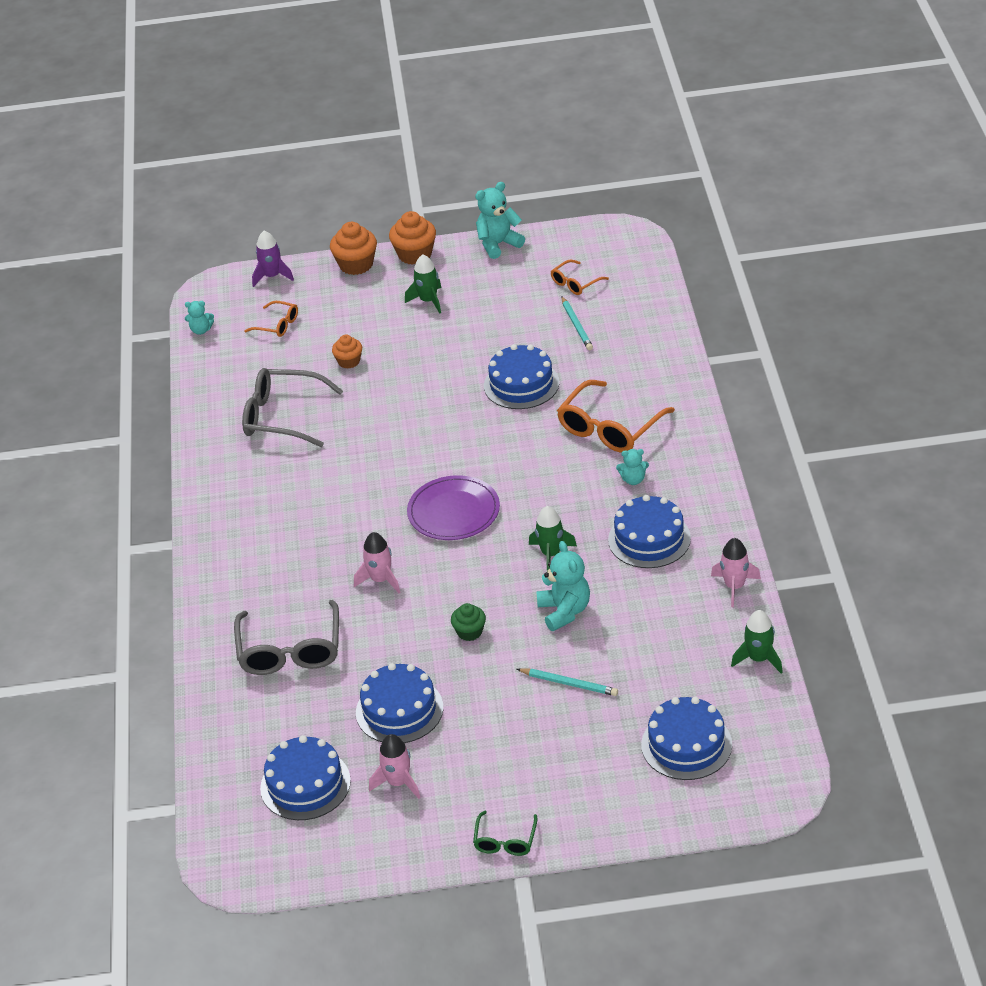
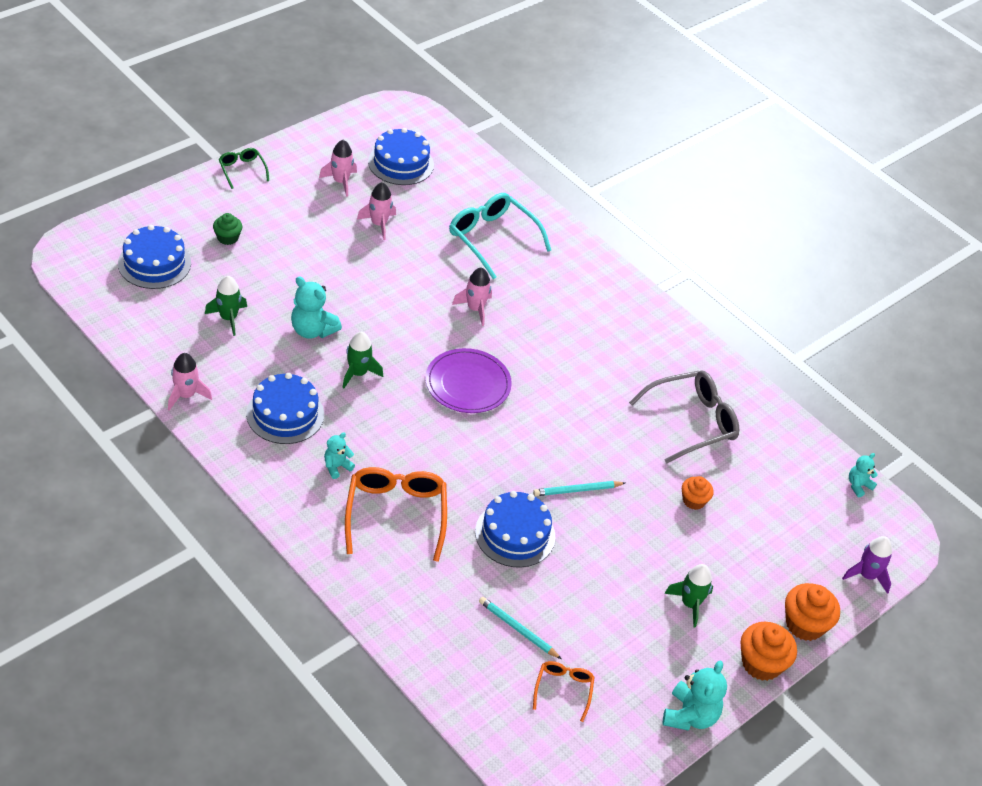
camera: 135 degrees right, 5 degrees up
grey glasses [234,600,339,675] -> turquoise glasses [449,193,551,279]
orange glasses [245,301,298,337] -> none
blue cake [356,663,443,743] -> pink rocket [357,182,396,240]
green cupcake [451,603,486,641] -> green cupcake moved to [213,213,242,245]
turquoise pencil [517,668,618,696] -> turquoise pencil moved to [533,481,625,496]
green rocket [731,610,783,674] -> green rocket moved to [205,276,247,336]

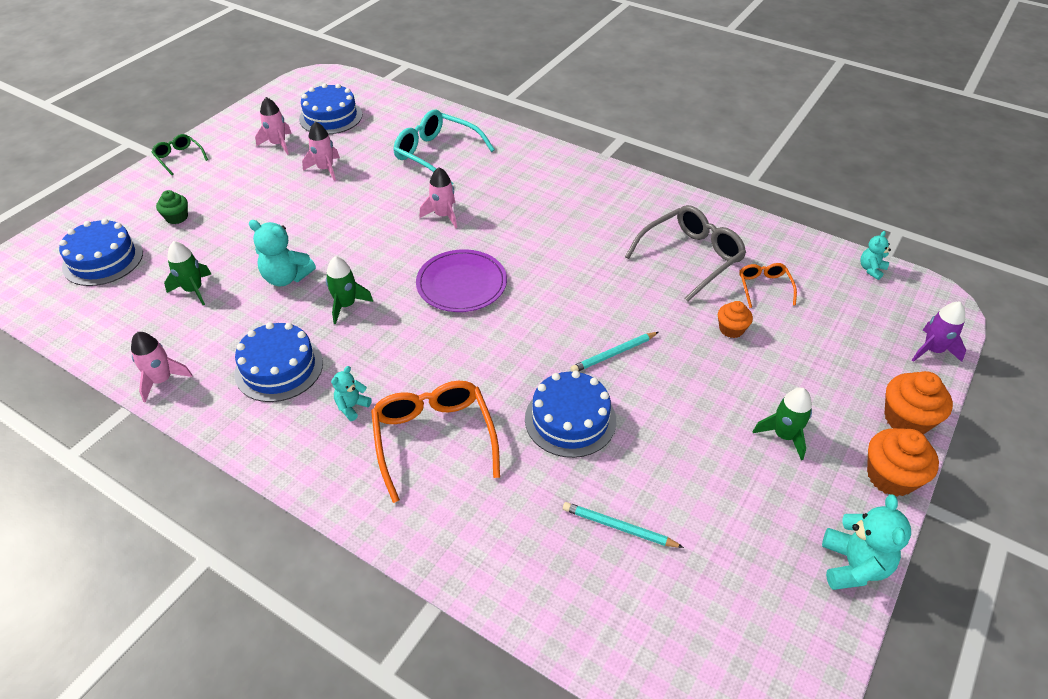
camera: 10 degrees left, 0 degrees up
orange glasses [533,661,595,722] -> orange glasses moved to [739,263,797,308]

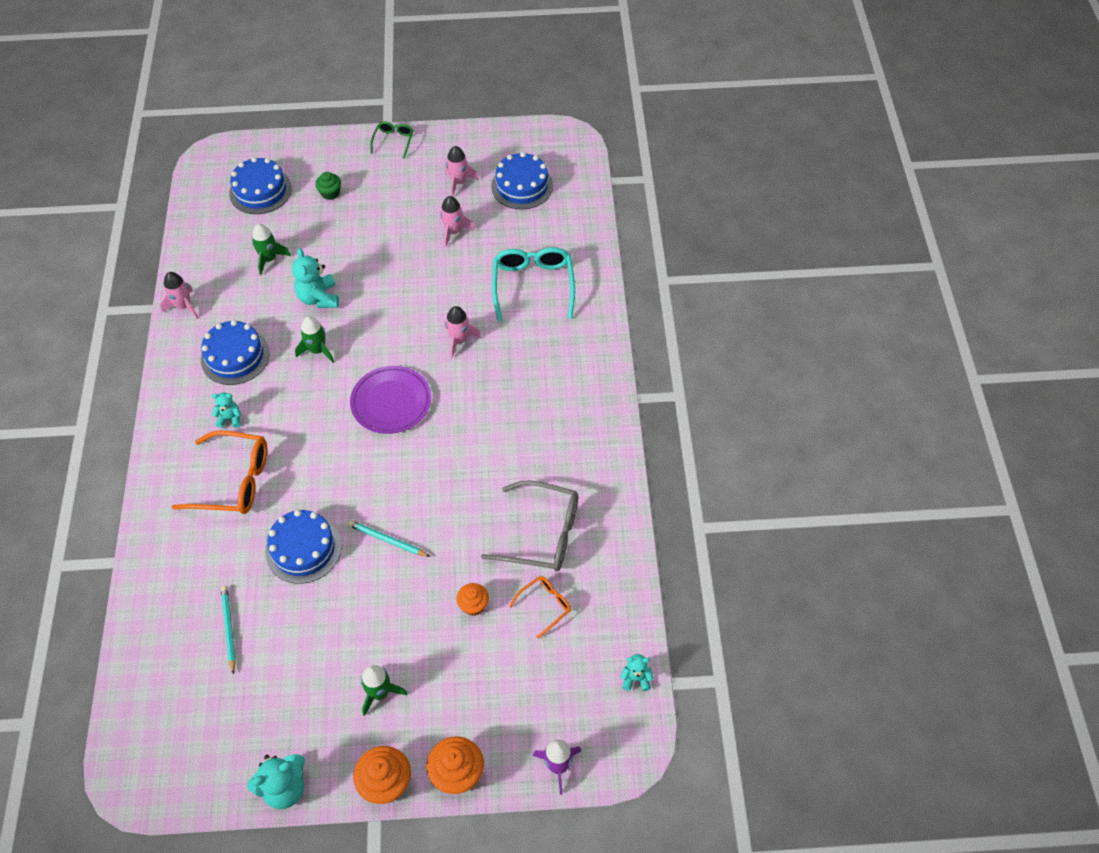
camera: 55 degrees right, 10 degrees up
orange glasses [371,381,500,503] -> orange glasses turned 60 degrees clockwise [172,430,267,514]

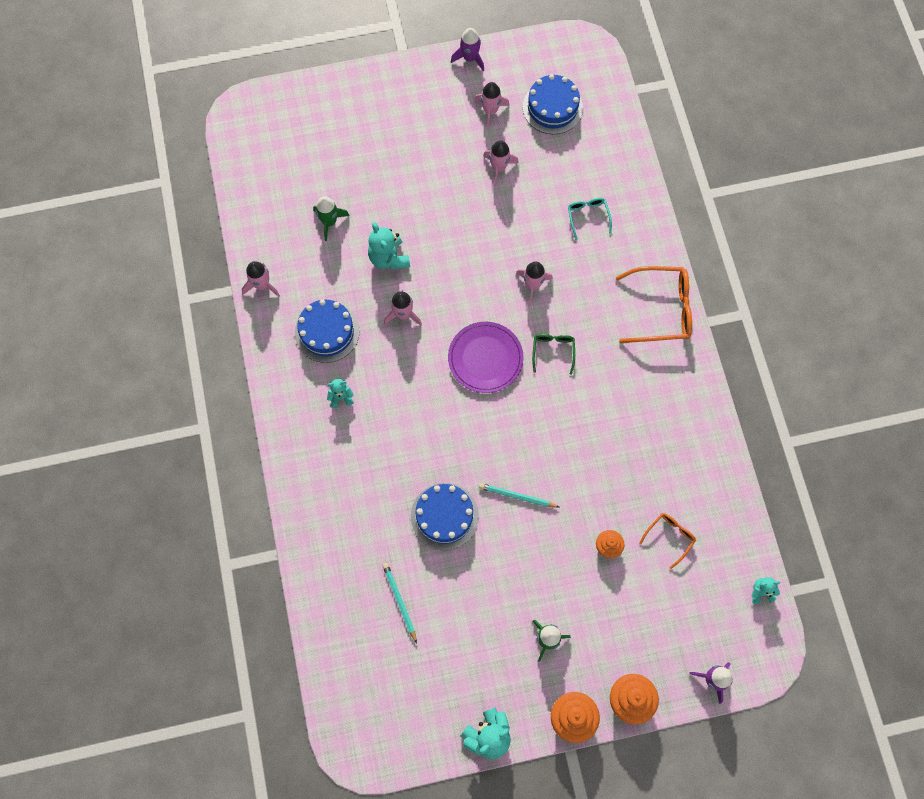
camera: 10 degrees left, 15 degrees up
orange glasses [172,430,267,514] -> orange glasses moved to [616,266,692,343]
blue cake [229,157,292,214] -> none
green rocket [295,316,334,363] -> pink rocket [384,292,422,326]
green cupcake [315,172,341,200] -> none
green glasses [370,121,413,159] -> green glasses moved to [532,334,575,375]
grey glasses [481,480,578,571] -> none
turquoise glasses [492,247,575,322] -> turquoise glasses [568,198,612,240], size x0.53
none -> purple rocket [451,28,484,71]

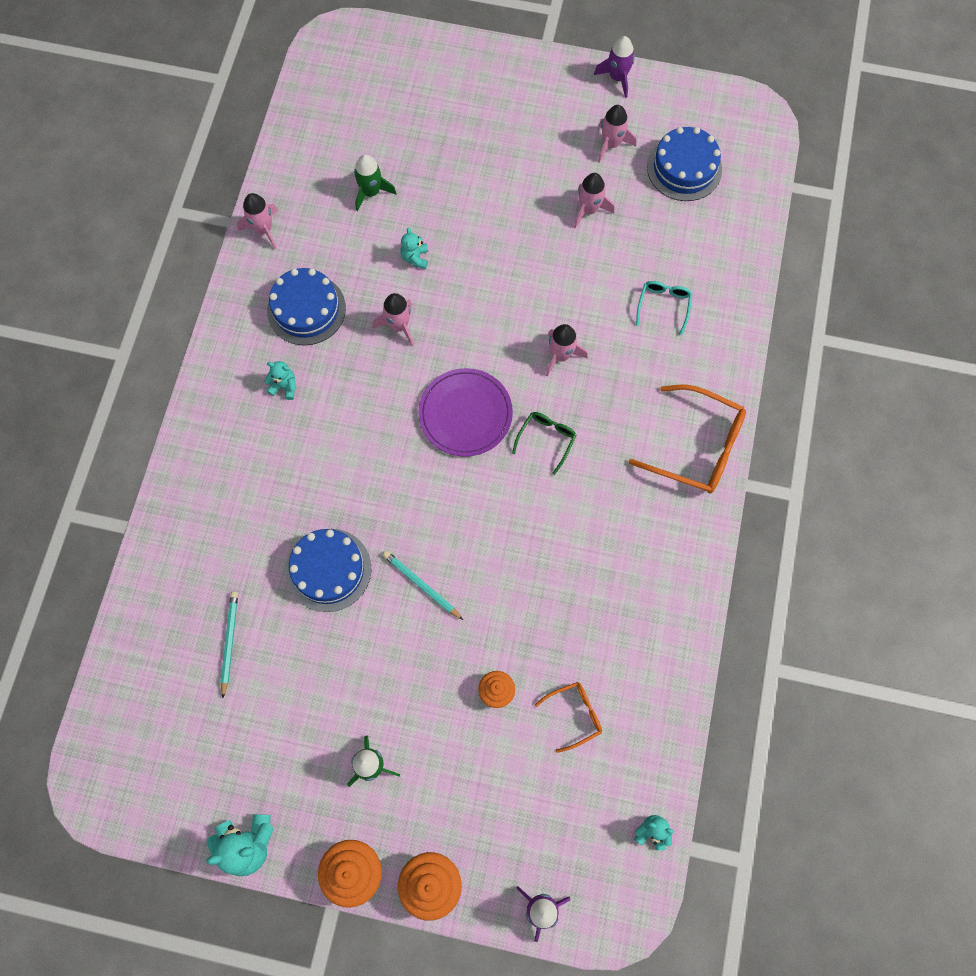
camera: 25 degrees right, 0 degrees up
turquoise teddy bear [368,222,410,270] -> turquoise teddy bear [400,227,428,269], size x0.58

